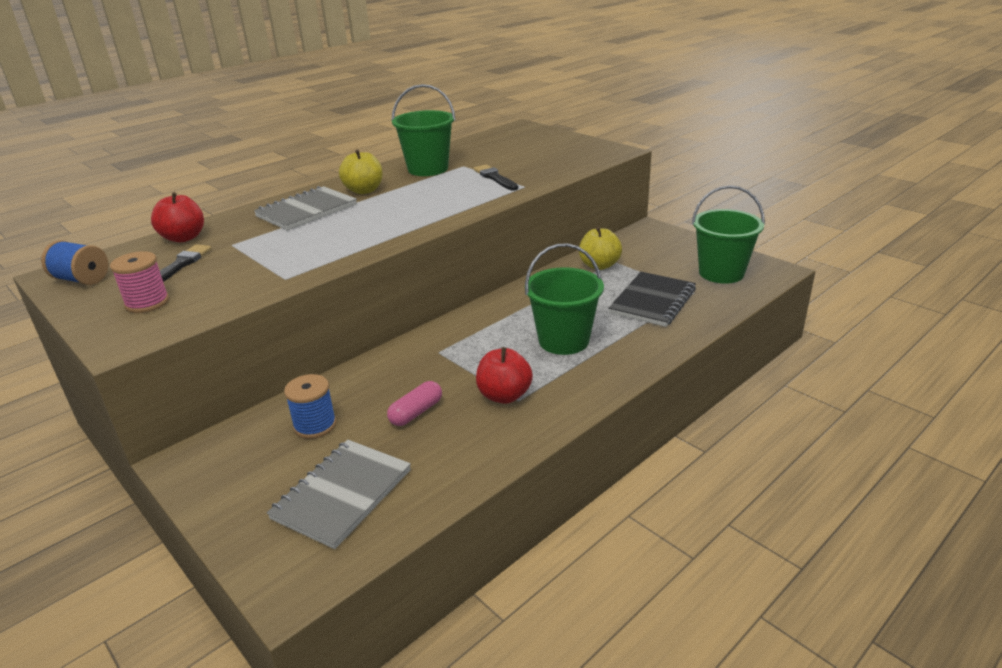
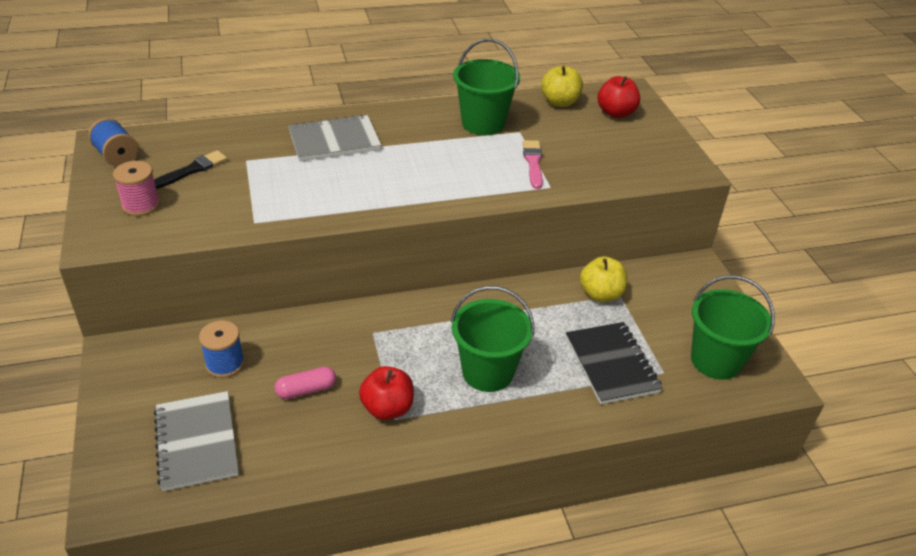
camera: 25 degrees right, 10 degrees up
red apple [151,192,204,242] -> red apple moved to [598,76,640,118]
grey notebook [267,440,411,549] -> grey notebook turned 75 degrees counterclockwise [154,391,239,491]
yellow apple [339,150,382,194] -> yellow apple moved to [541,66,583,107]
black brush [474,165,518,191] -> pink brush [523,140,543,189]
black notebook [609,272,696,327] -> black notebook turned 75 degrees counterclockwise [566,322,663,404]

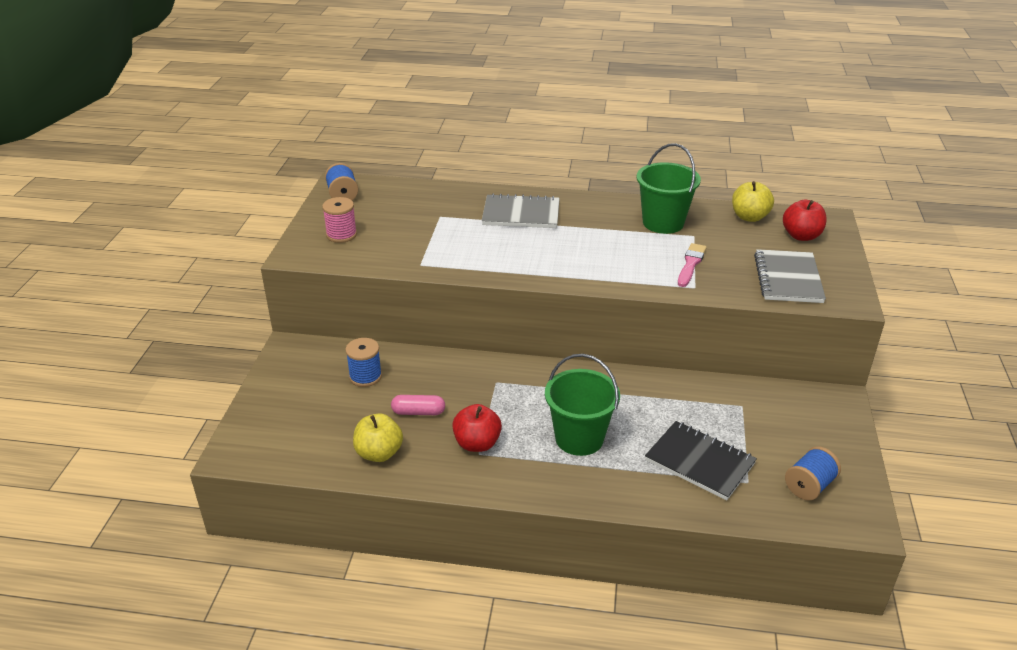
camera: 25 degrees right, 5 degrees down
black brush [154,150,227,189] -> none
grey notebook [154,391,239,491] -> grey notebook moved to [754,249,826,303]
black notebook [566,322,663,404] -> black notebook turned 60 degrees counterclockwise [645,421,757,500]
yellow apple [580,256,627,302] -> yellow apple moved to [353,413,403,462]
green bucket [691,275,775,380] -> blue spool [785,446,841,501]

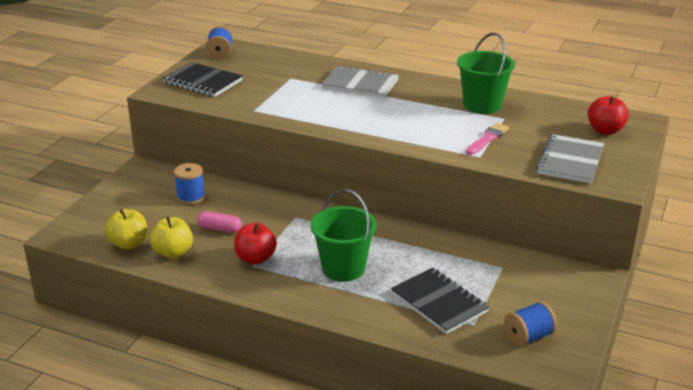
camera: 15 degrees right, 5 degrees down
pink spool [322,197,357,243] -> black notebook [162,62,243,97]
yellow apple [732,181,774,222] -> yellow apple moved to [105,209,148,250]

